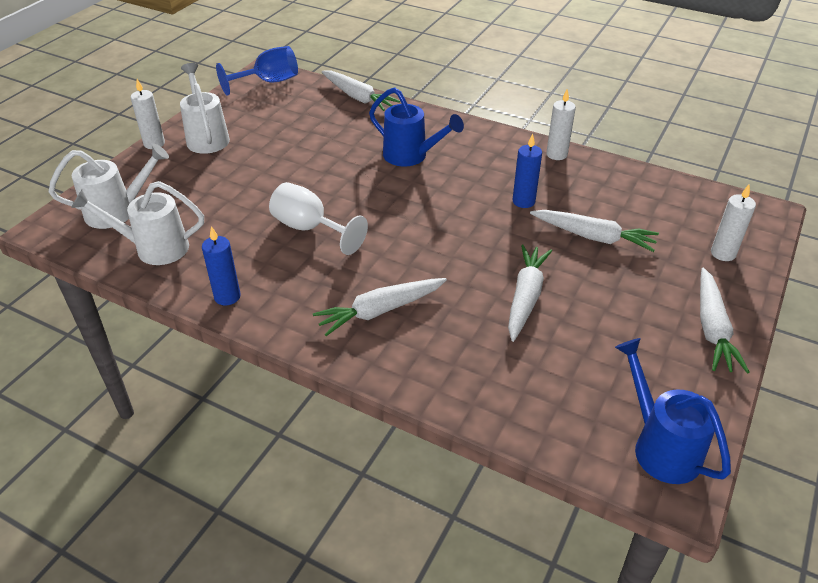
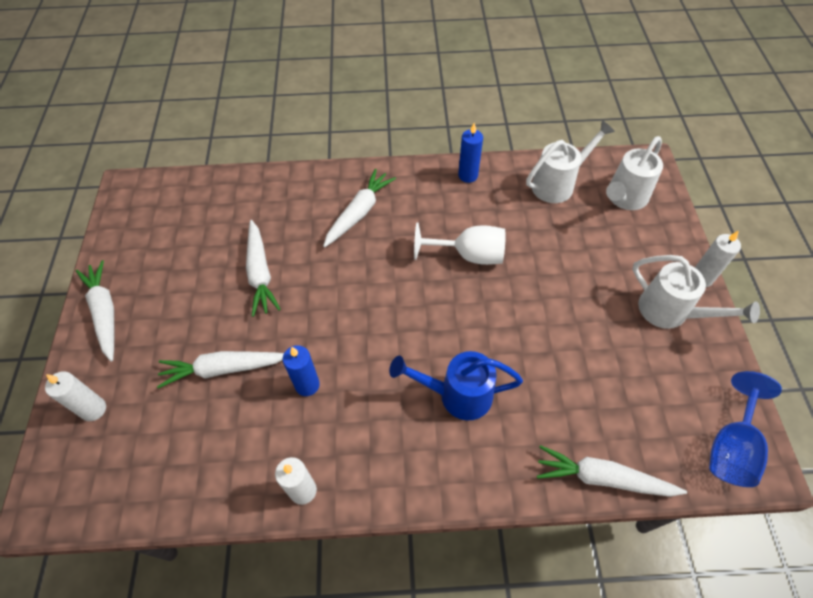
camera: 150 degrees right, 15 degrees up
blue watering can [615,338,731,484] -> none

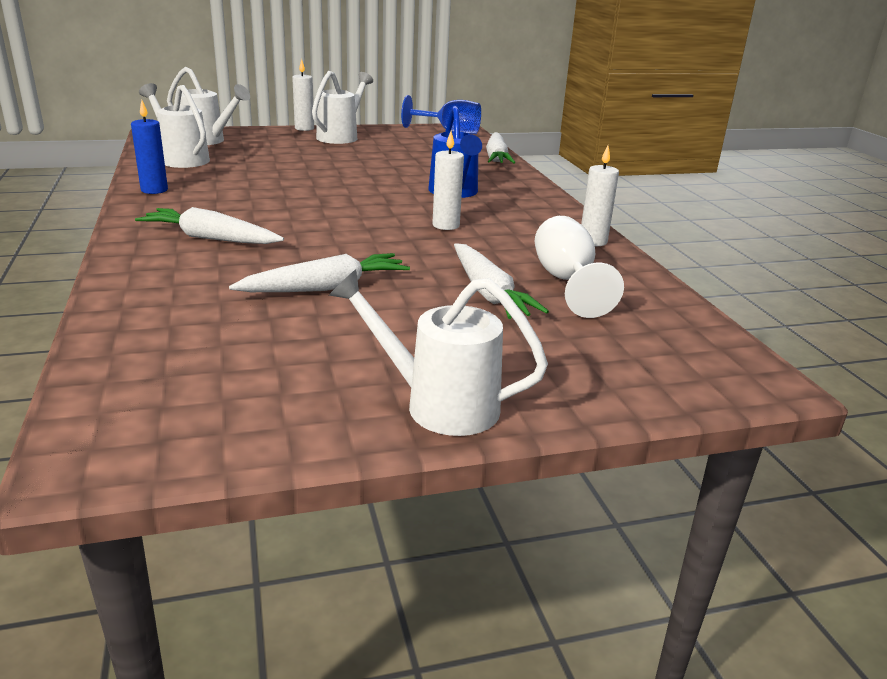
camera: 105 degrees left, 30 degrees down
white candle [45,371,106,421] -> white candle moved to [432,131,464,230]
white carrot [76,260,114,362] -> white watering can [329,269,548,436]
blue candle [283,345,320,396] -> none
white goblet [414,223,506,265] -> white goblet moved to [535,216,624,318]

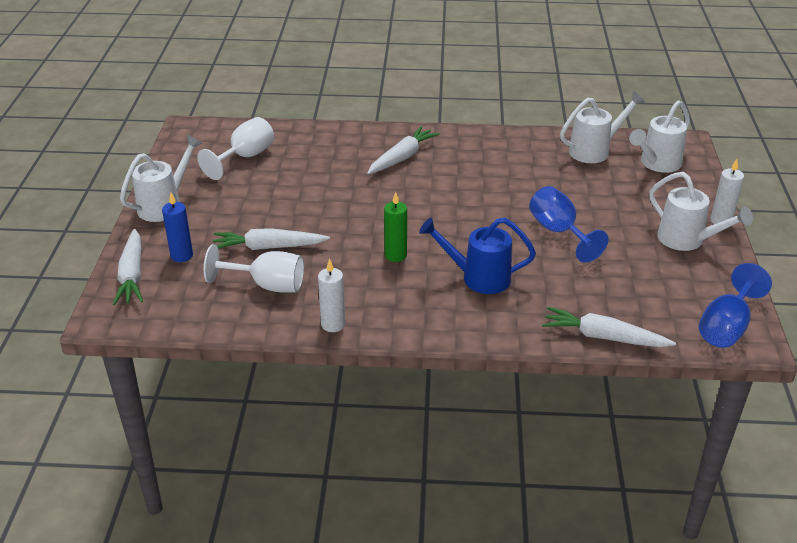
camera: 110 degrees right, 10 degrees up
blue candle [131,100,168,194] -> blue candle moved to [162,193,193,262]
white carrot [229,253,410,292] -> white carrot moved to [113,229,143,305]
white candle [432,131,464,230] -> green candle [384,192,407,262]
none -> white goblet [197,117,274,180]
none -> blue goblet [529,186,609,263]

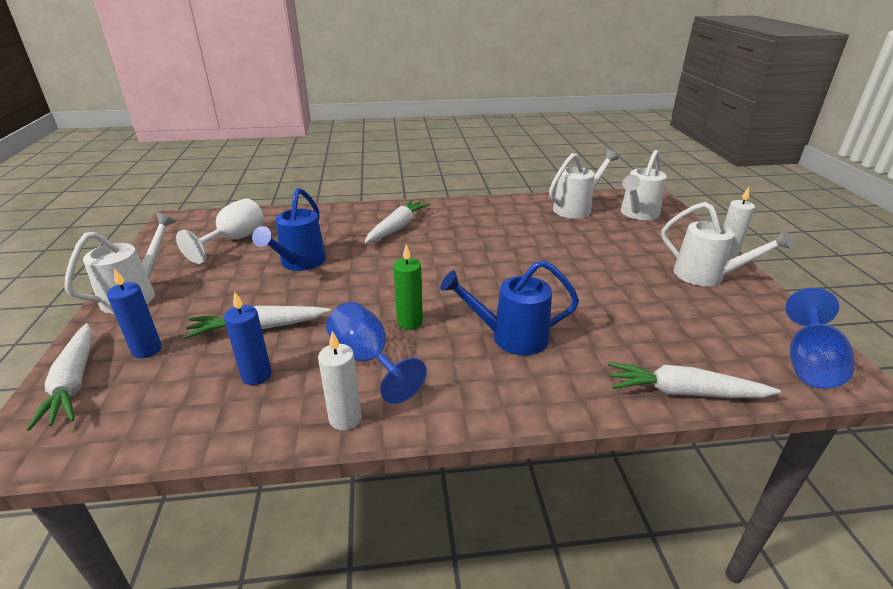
camera: 10 degrees left, 5 degrees down
white goblet [204,244,304,293] -> blue candle [224,291,272,385]
blue goblet [529,186,609,263] -> blue goblet moved to [326,302,427,404]
none -> blue watering can [252,188,326,271]

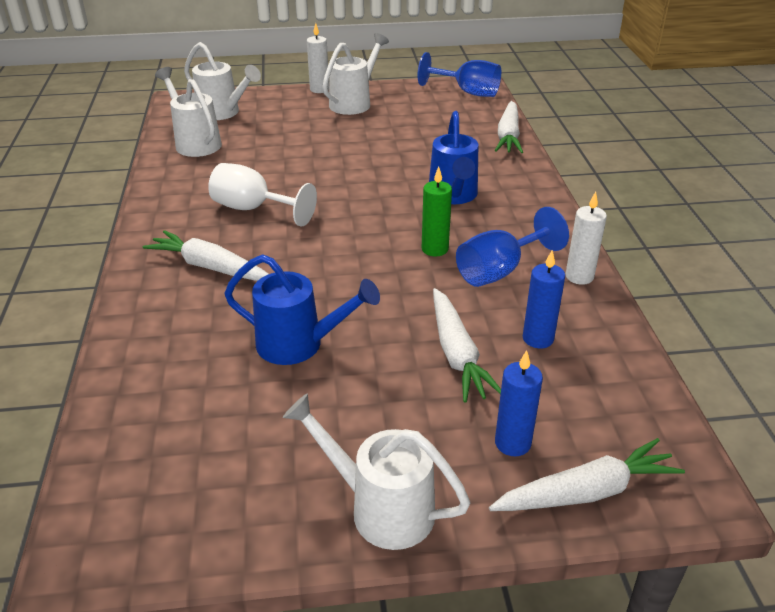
camera: 90 degrees left, 5 degrees up
white goblet [176,198,264,264] -> white goblet moved to [208,163,317,227]

